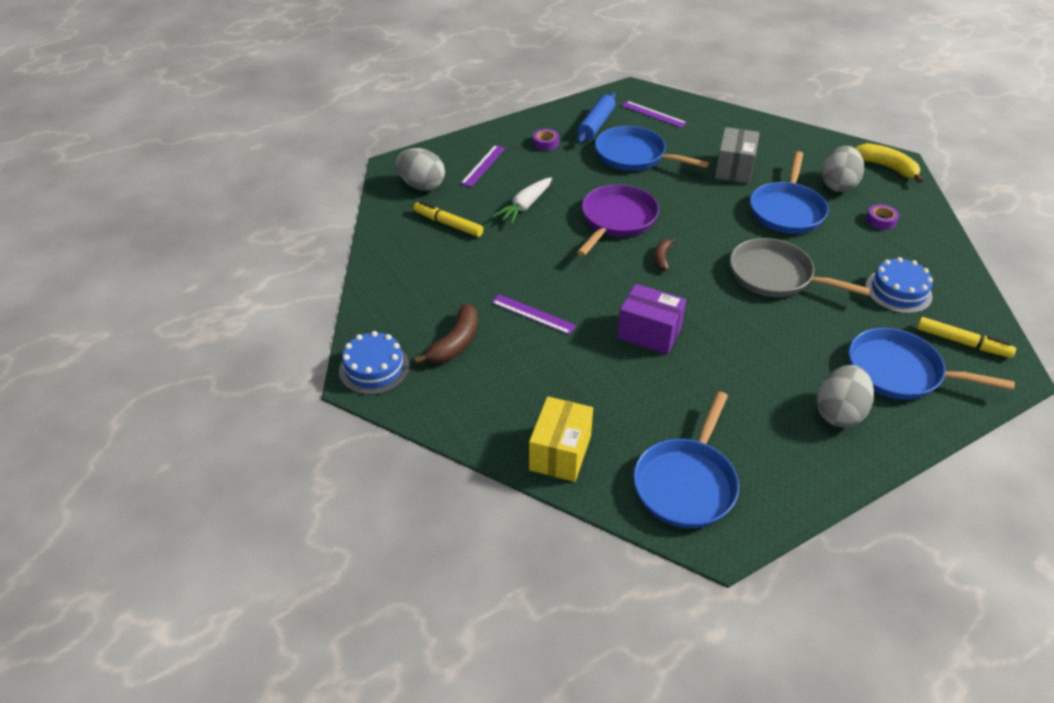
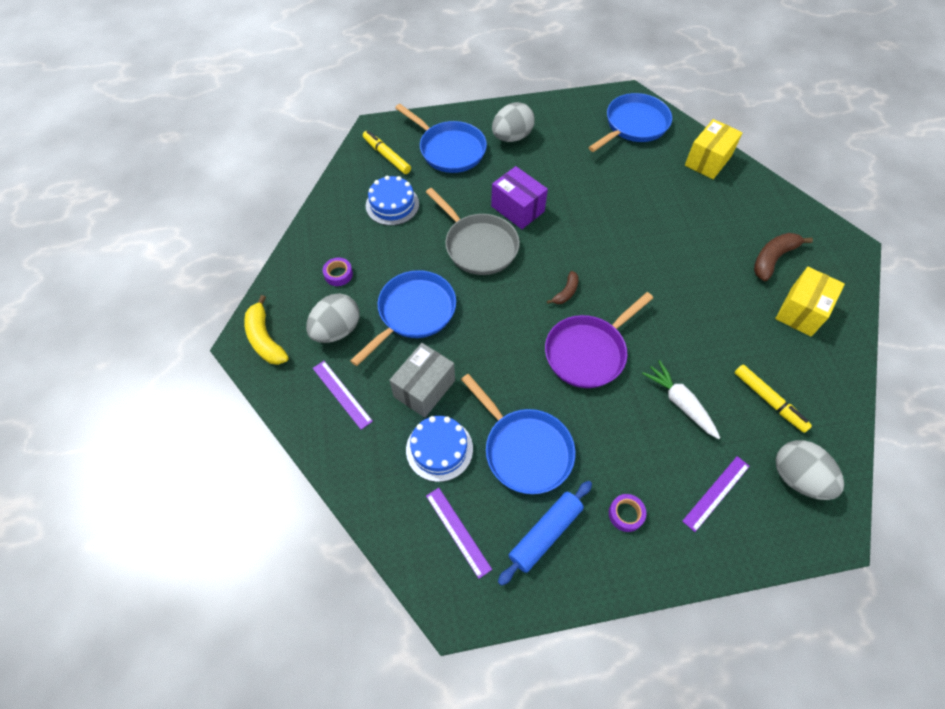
camera: 160 degrees left, 15 degrees up
blue cake [339,331,410,395] -> blue cake moved to [406,416,473,482]
purple ruler [491,294,576,335] -> purple ruler moved to [313,361,373,430]
white carrot [493,177,552,224] -> white carrot turned 90 degrees counterclockwise [642,360,720,439]
purple box [617,284,686,355] -> purple box moved to [491,166,548,229]
none -> yellow box [775,267,845,337]

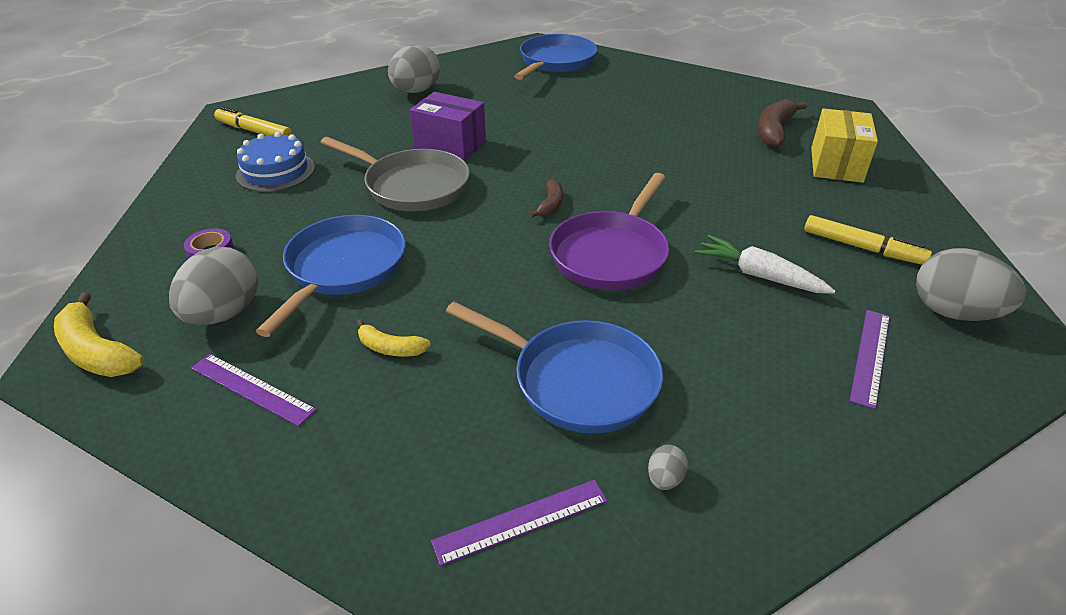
camera: 20 degrees left, 20 degrees down
grey box [389,343,455,418] -> yellow banana [357,319,431,357]
blue pan [395,104,487,173] -> none
blue cake [406,416,473,482] -> none
purple ruler [426,488,492,579] -> purple ruler turned 60 degrees counterclockwise [431,480,607,566]
blue rolling pin [498,481,592,586] -> grey egg [648,445,688,490]
purple tape [609,494,646,532] -> none
yellow box [685,119,743,179] -> none

